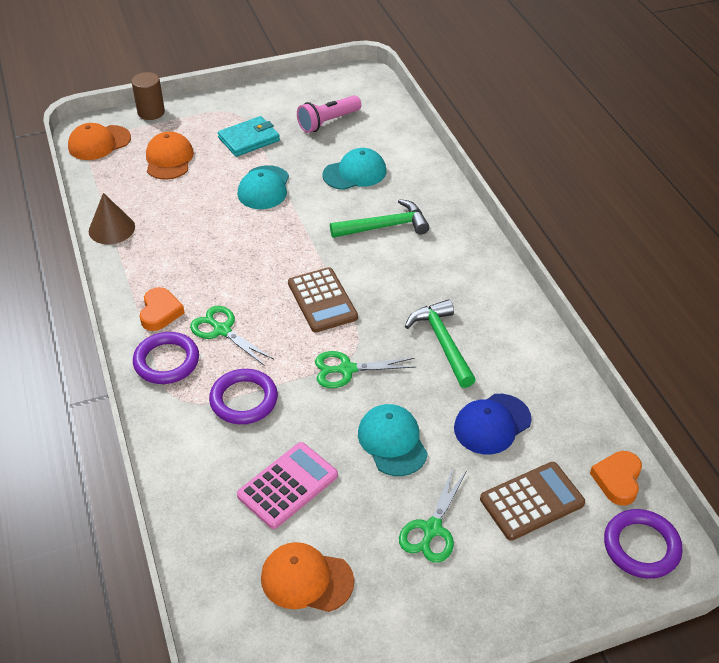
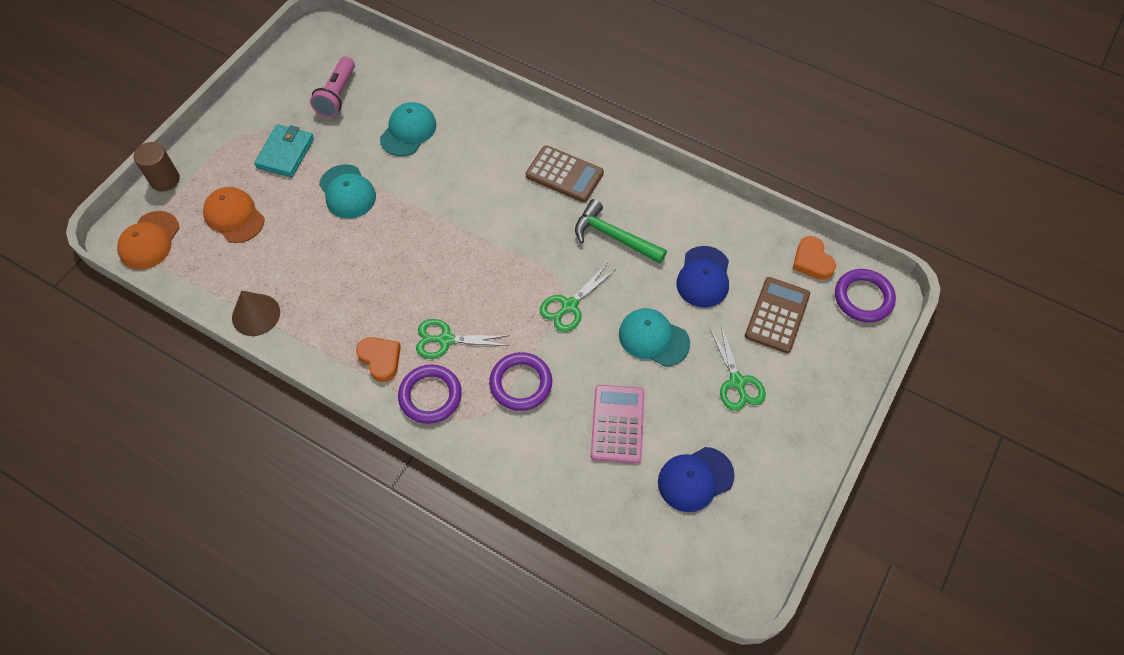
camera: 40 degrees left, 15 degrees up
orange cap [261,542,354,612] -> blue cap [658,447,735,512]
brown calculator [288,267,358,332] -> brown calculator moved to [526,145,604,202]
green hammer [330,199,429,238] -> none

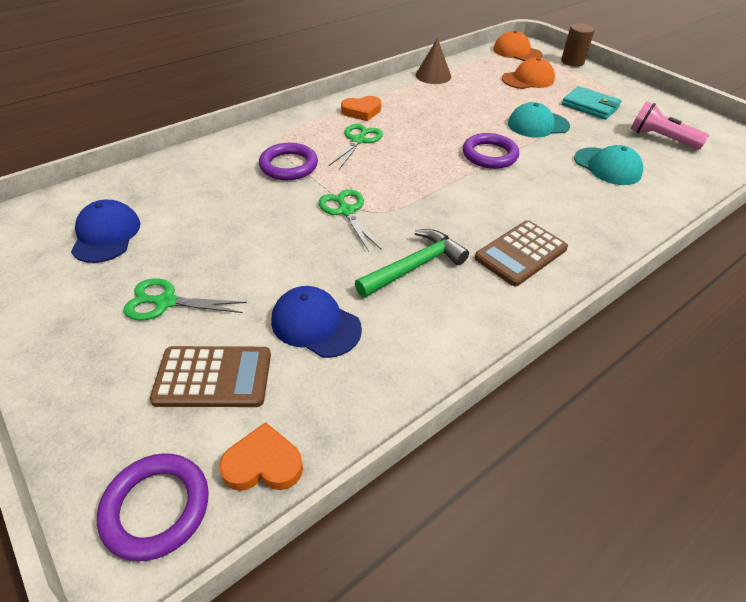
camera: 110 degrees right, 15 degrees down
purple ring [398,365,462,424] -> purple ring moved to [463,133,519,169]
pink calculator [591,385,644,463] -> none
turquoise cap [619,308,690,367] -> none
brown calculator [745,277,810,353] -> brown calculator turned 45 degrees counterclockwise [149,346,271,407]

